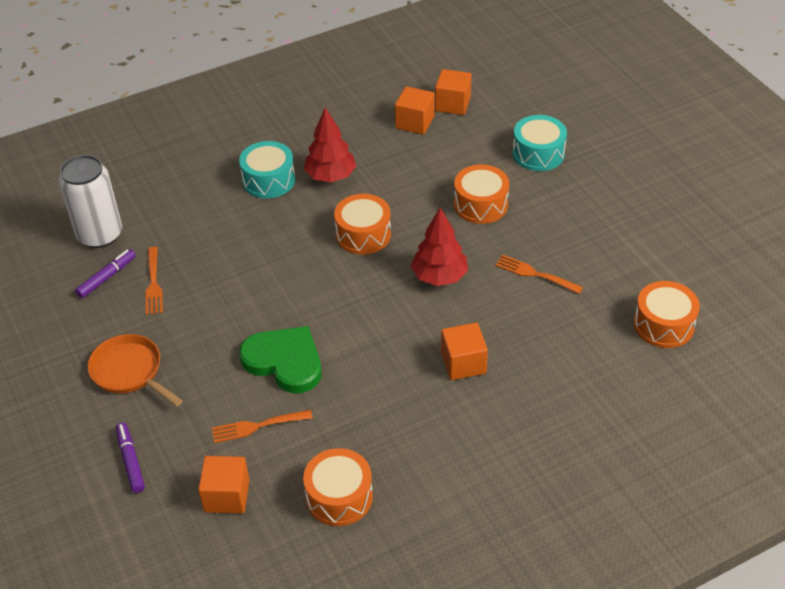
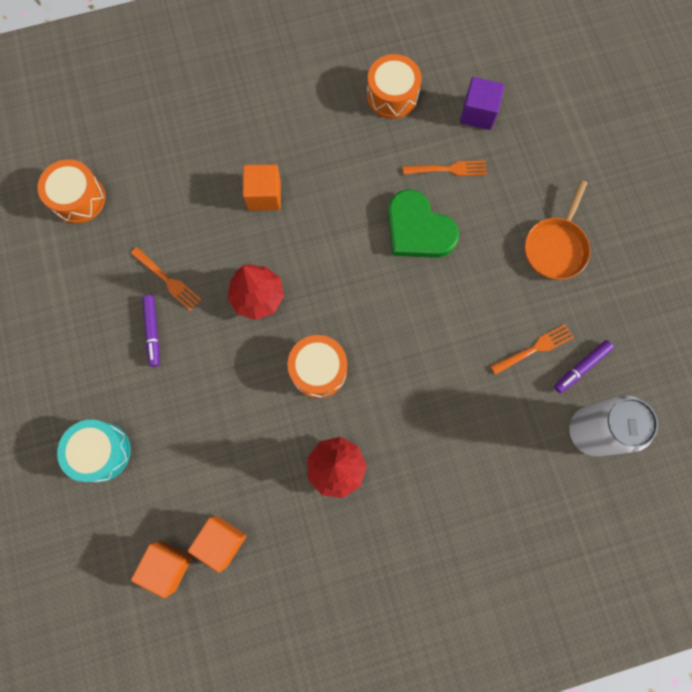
camera: 170 degrees left, 30 degrees up
orange pan [88,334,183,406] -> orange pan turned 60 degrees clockwise [525,180,590,280]
purple marker [116,422,145,493] -> purple marker moved to [142,295,160,367]
orange fork [145,247,163,315] -> orange fork turned 60 degrees clockwise [490,324,574,375]
orange cube [198,456,250,513] -> purple cube [460,77,504,130]
turquoise drum [239,141,295,199] -> none
orange drum [454,164,509,224] -> none

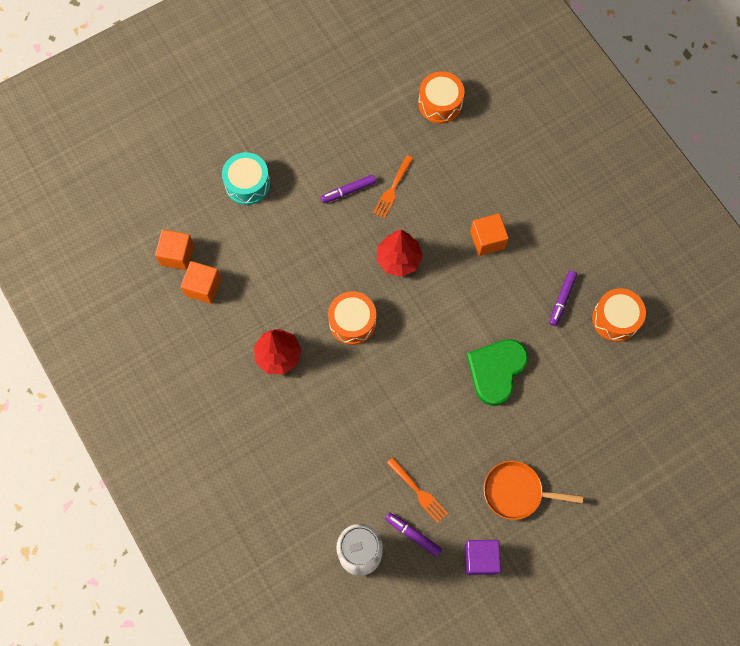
camera: 75 degrees right, 5 degrees down
orange fork [403,161,487,176] -> none
purple cube [460,77,504,130] -> purple cube moved to [465,540,501,575]
none -> purple marker [549,271,577,326]

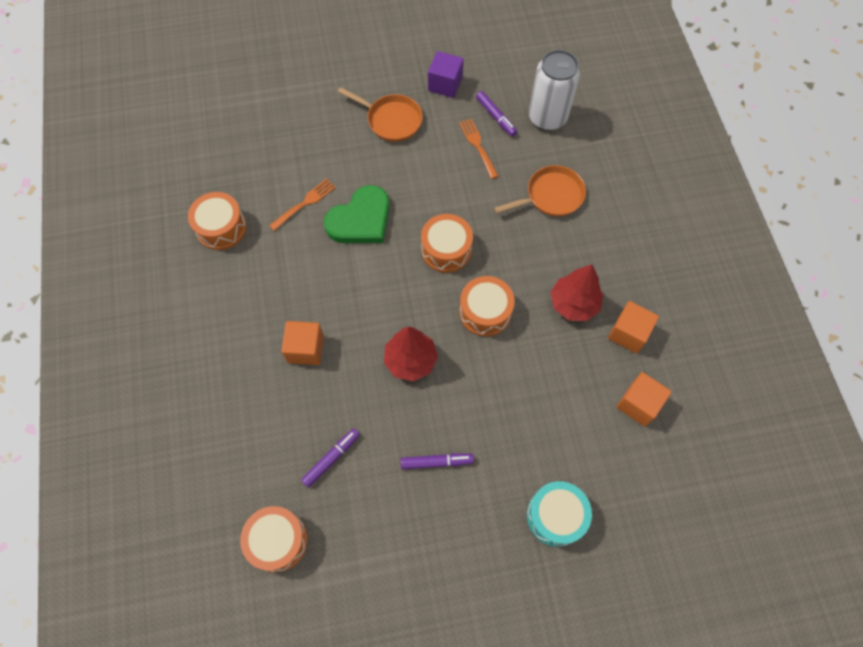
camera: 160 degrees left, 5 degrees down
orange cube [155,230,194,270] -> orange cube moved to [608,301,659,354]
orange fork [373,155,413,219] -> orange fork moved to [269,179,336,231]
purple marker [549,271,577,326] -> purple marker moved to [301,428,360,488]
none -> orange drum [421,214,473,273]
none -> orange pan [494,165,586,217]

